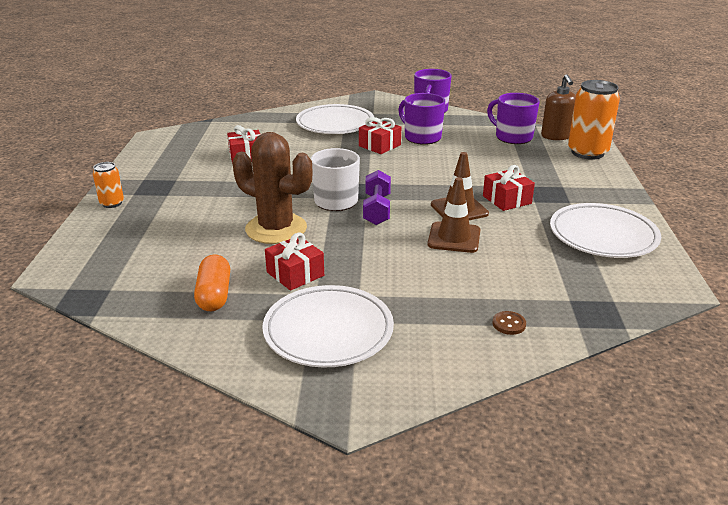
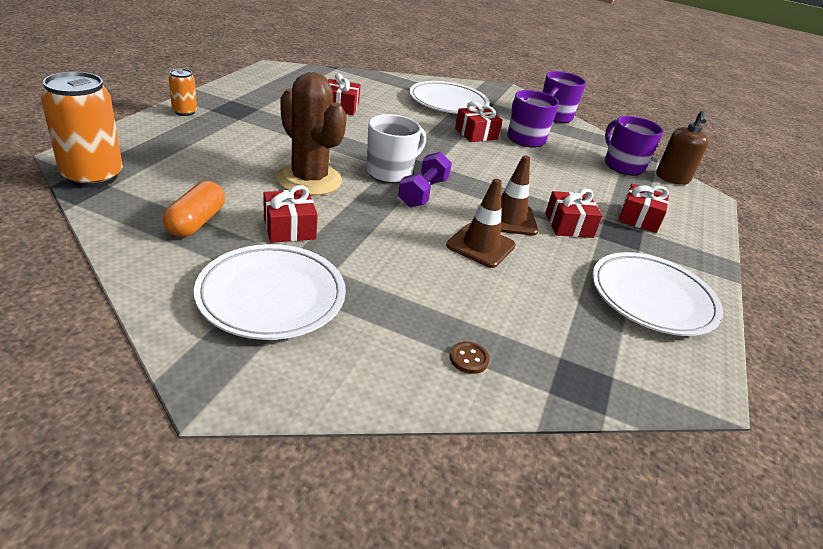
camera: 15 degrees right, 5 degrees up
orange can [568,80,620,160] -> orange can moved to [41,72,123,188]
none -> red gift [619,184,669,233]

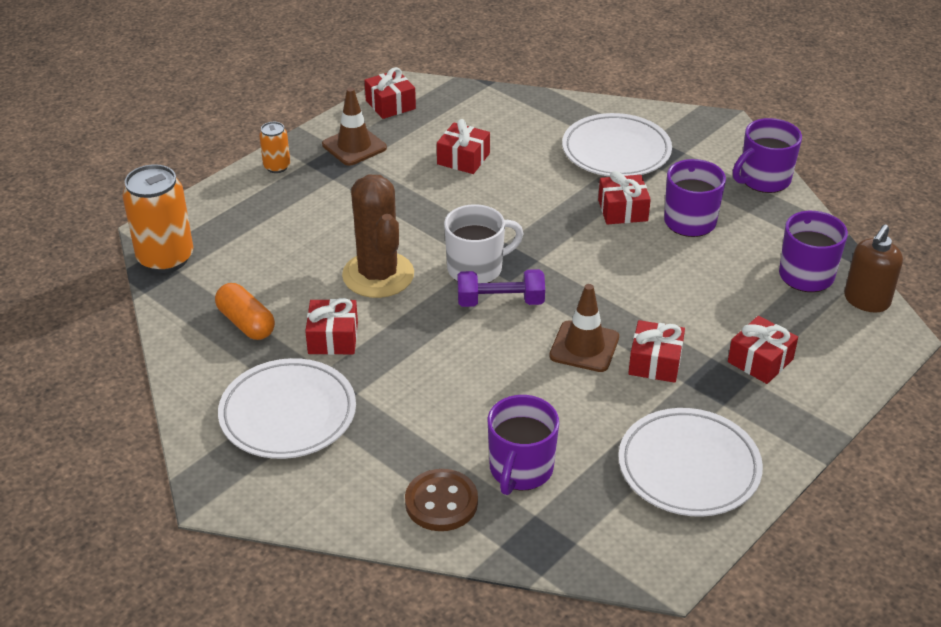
camera: 25 degrees right, 5 degrees up
orange capsule [163,181,225,237] -> orange capsule turned 75 degrees counterclockwise [215,283,275,340]
purple dumbbell [398,152,452,207] -> purple dumbbell turned 45 degrees clockwise [458,269,545,307]
brown traffic cone [446,179,516,268] -> brown traffic cone moved to [322,88,387,166]
brown button [450,342,490,374] -> brown button [405,469,478,531], size x1.94
none -> red gift [364,67,416,119]
none -> purple mug [488,395,559,495]

